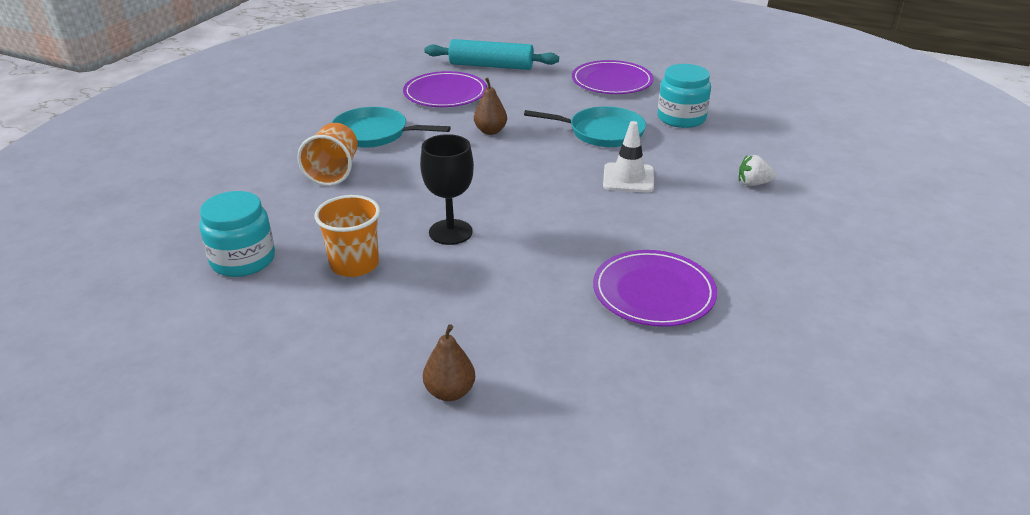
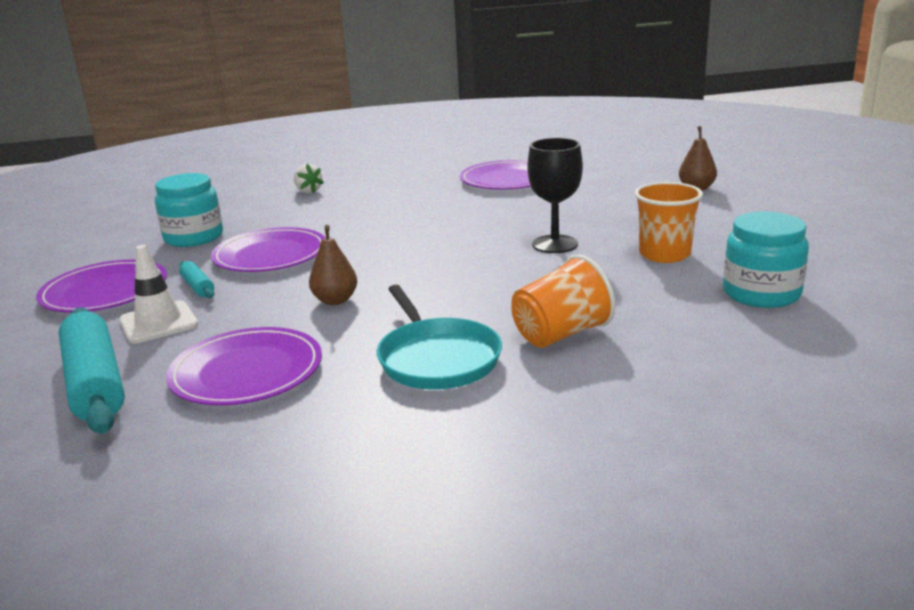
camera: 125 degrees left, 10 degrees down
turquoise pan [524,106,646,147] -> purple plate [211,227,325,272]
white traffic cone [603,121,654,193] -> white traffic cone moved to [119,245,198,344]
none -> turquoise rolling pin [179,261,214,298]

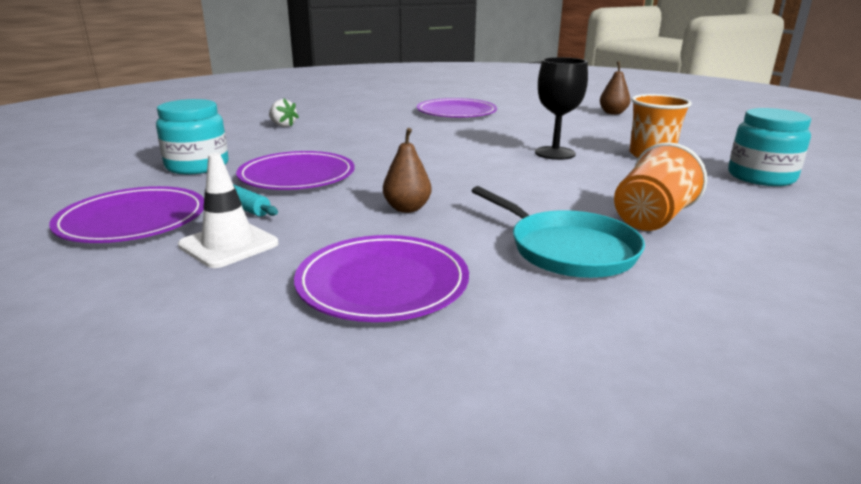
camera: 20 degrees left, 0 degrees up
turquoise rolling pin [59,308,125,434] -> none

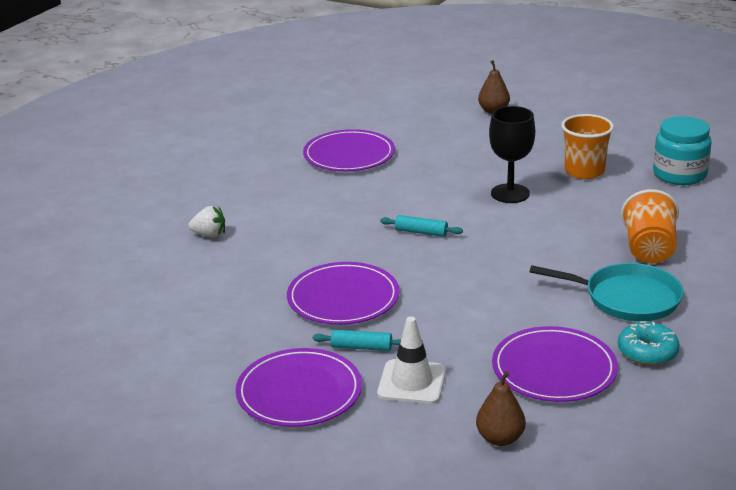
camera: 30 degrees left, 5 degrees up
turquoise jar [156,99,228,174] -> none
brown pear [383,128,432,213] -> brown pear moved to [476,371,526,446]
none -> turquoise rolling pin [380,215,463,237]
none -> turquoise donut [618,321,680,365]

